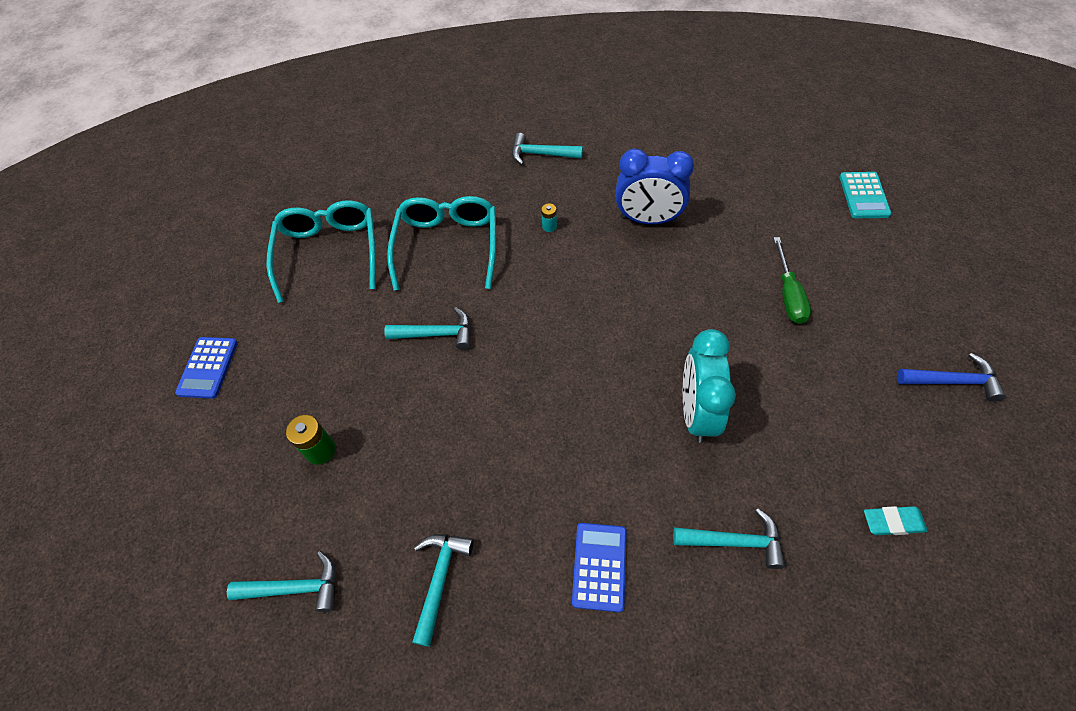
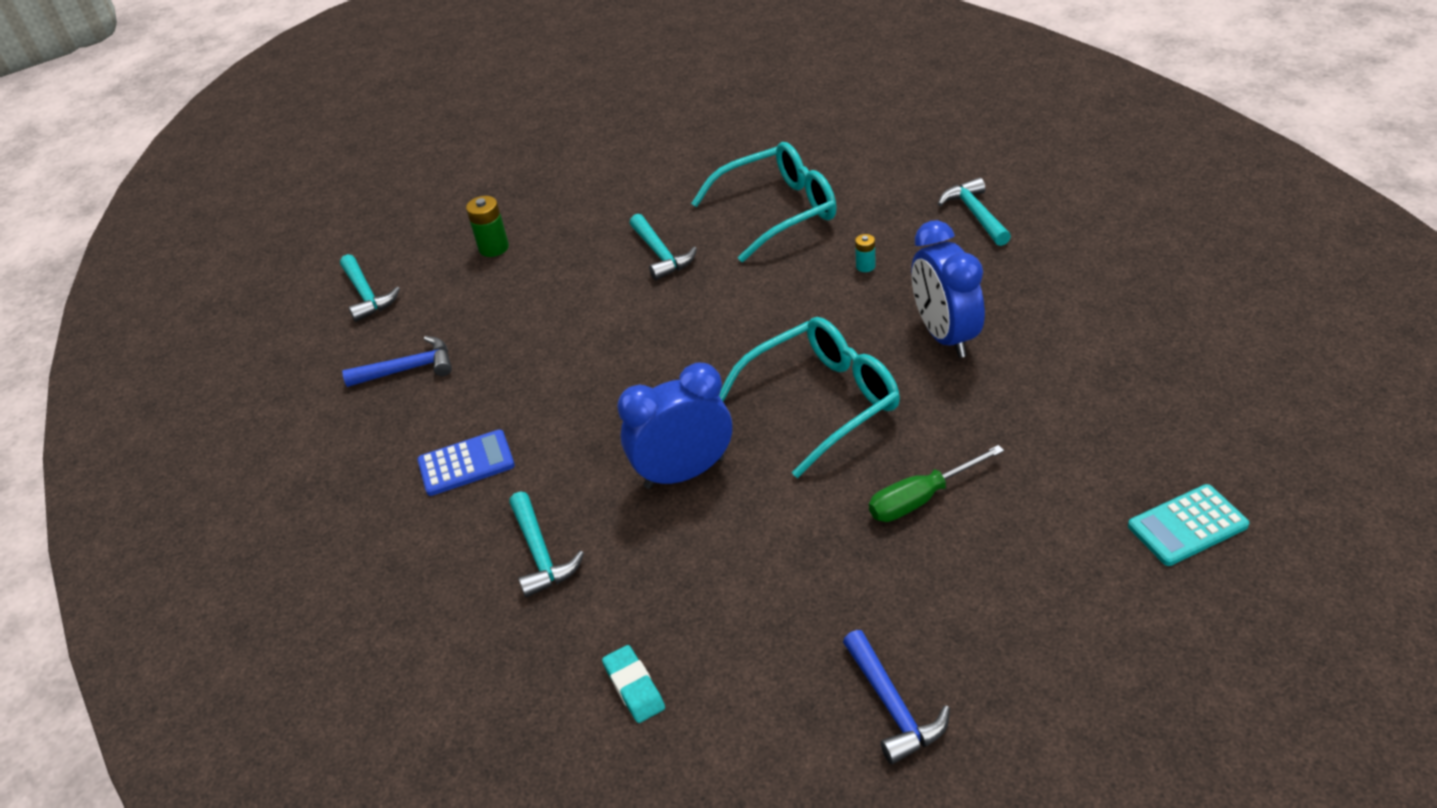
camera: 65 degrees right, 15 degrees down
blue calculator [175,337,238,399] -> none
turquoise glasses [266,200,376,303] -> turquoise glasses moved to [719,317,900,478]
turquoise hammer [412,534,474,647] -> blue hammer [342,336,452,387]
turquoise clock [683,329,736,443] -> blue clock [617,363,732,489]

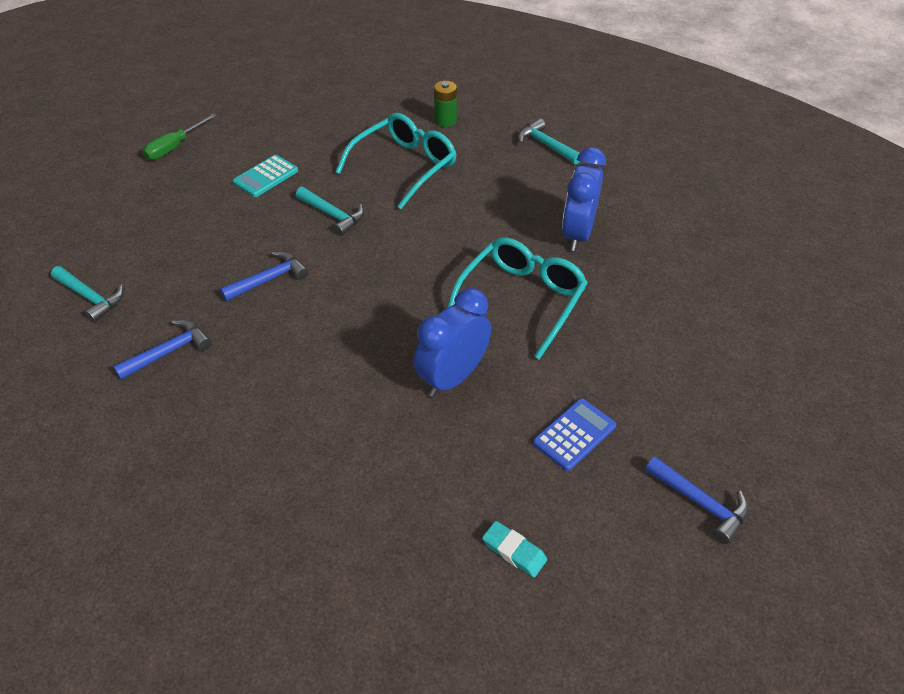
camera: 30 degrees left, 5 degrees up
blue calculator [417,430,515,496] -> blue calculator moved to [533,398,616,471]
green battery [466,196,509,257] -> green battery moved to [434,81,457,127]
turquoise hammer [509,492,584,598] -> none
turquoise battery [855,234,876,272] -> none
green screwdriver [869,445,1004,522] -> green screwdriver moved to [142,113,217,160]
blue clock [911,220,985,358] -> blue clock turned 60 degrees clockwise [562,147,606,251]
turquoise calculator [1128,484,1249,566] -> turquoise calculator moved to [233,155,298,197]
none -> blue hammer [220,251,309,301]

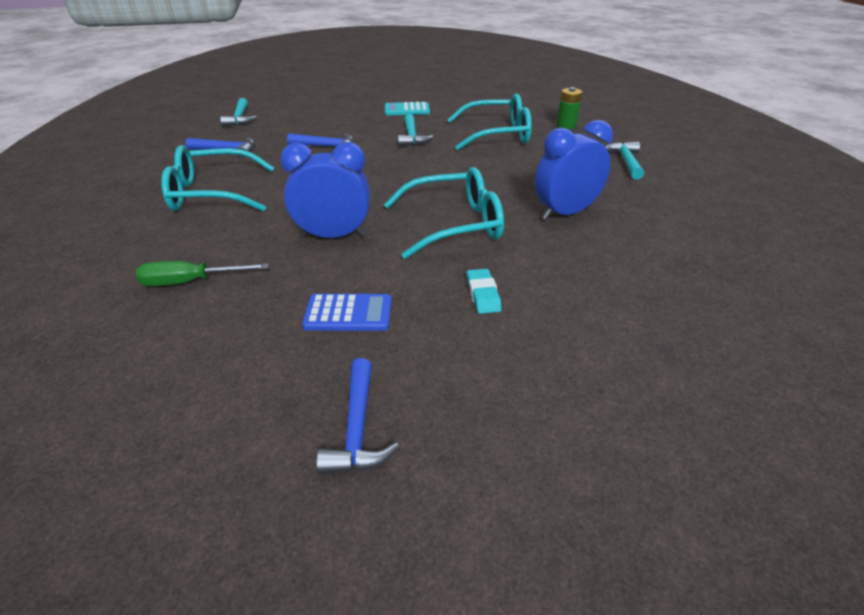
camera: 45 degrees right, 10 degrees down
green screwdriver [142,113,217,160] -> green screwdriver moved to [136,261,268,286]
turquoise eraser [482,521,547,577] -> turquoise eraser moved to [467,269,502,314]
none -> turquoise glasses [161,145,274,212]

